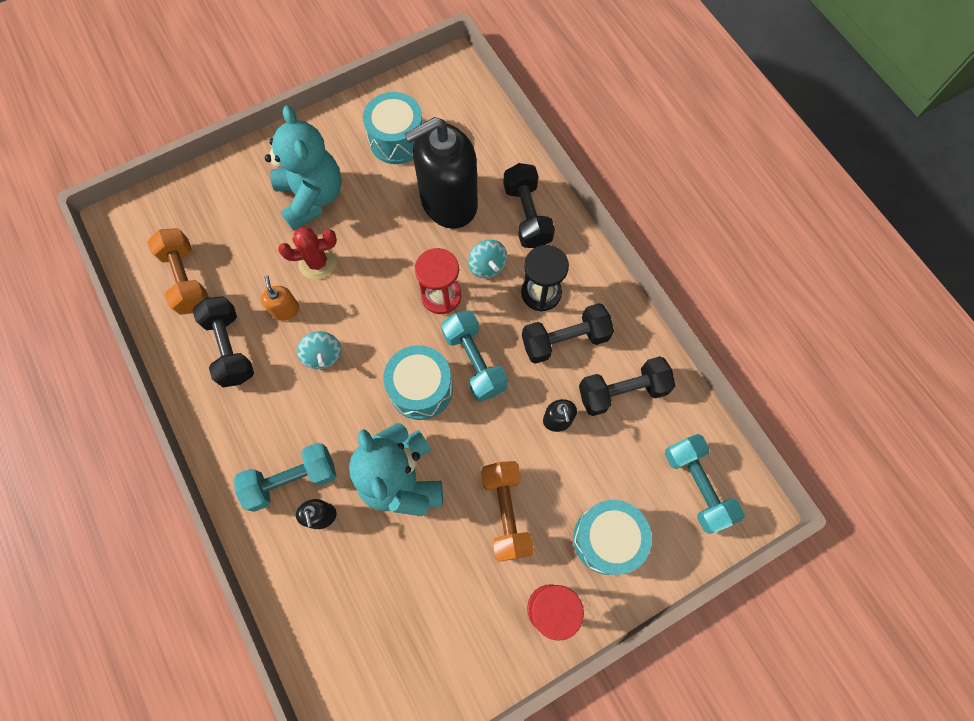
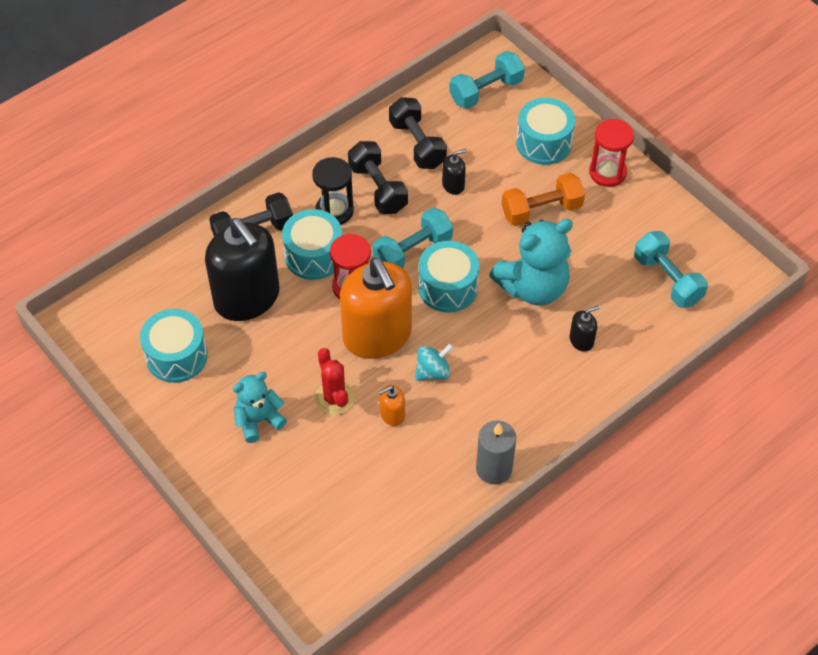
camera: 100 degrees left, 15 degrees down
orange dumbbell [147,228,209,315] -> none
black dumbbell [192,296,254,387] -> none
turquoise dumbbell [234,443,336,512] -> turquoise dumbbell moved to [634,231,708,308]
turquoise teddy bear [265,105,342,231] -> turquoise teddy bear [233,372,287,443], size x0.61
turquoise spinning top [468,240,507,278] -> turquoise drum [282,209,342,280]
none -> orange soap dispenser [340,257,412,359]
none -> grey candle [476,420,516,484]

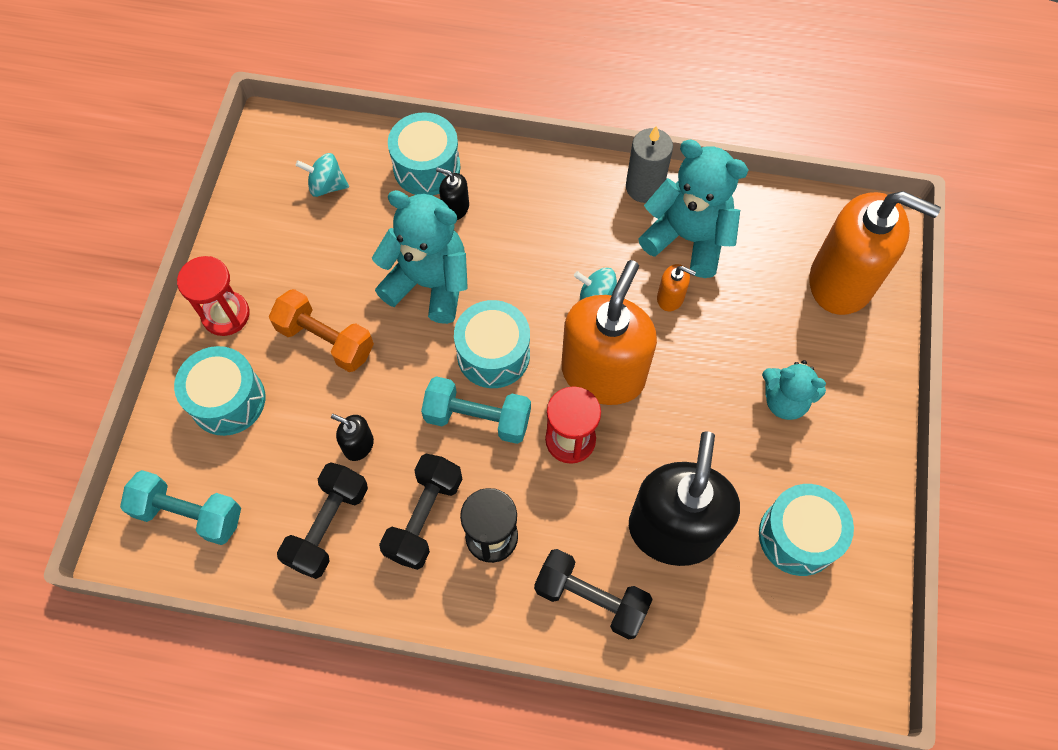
camera: 130 degrees left, 10 degrees up
turquoise drum [282,209,342,280] -> turquoise drum moved to [388,112,461,195]
red cactus [315,348,355,415] -> none
turquoise dumbbell [634,231,708,308] -> turquoise spinning top [295,153,349,197]
none -> turquoise teddy bear [638,139,749,278]
none -> orange soap dispenser [809,191,941,315]

